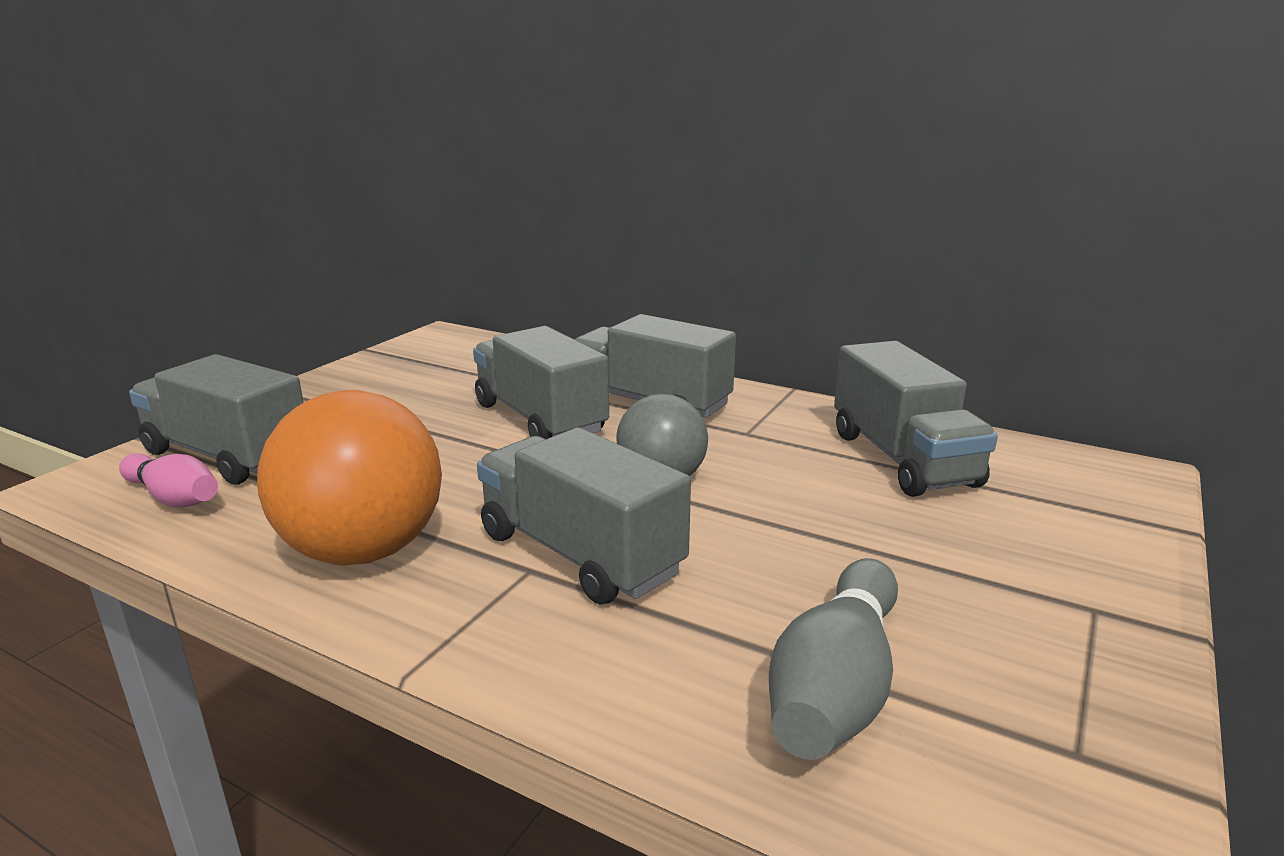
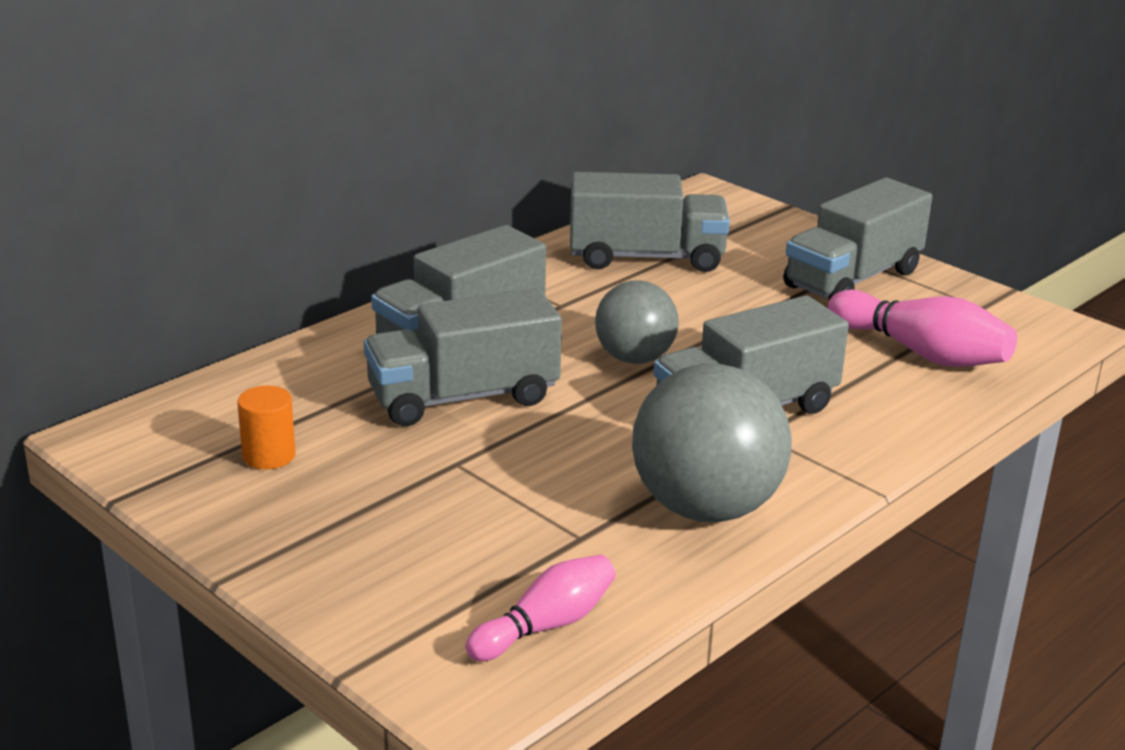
camera: 75 degrees left, 5 degrees up
grey truck [129,354,304,485] -> grey truck moved to [783,178,932,300]
orange ball [257,390,442,565] -> grey ball [632,364,792,522]
grey bowling pin [769,558,898,760] -> pink bowling pin [828,289,1017,367]
none -> orange cylinder [237,386,295,469]

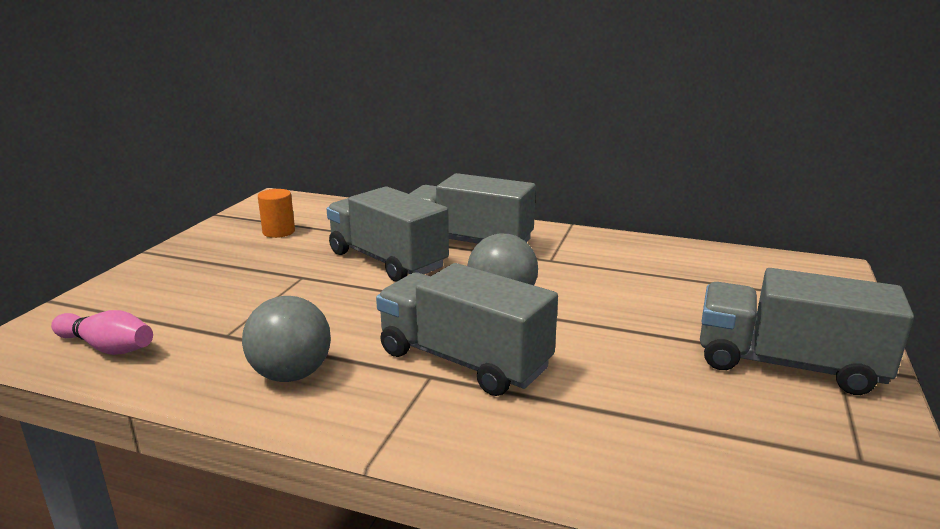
camera: 65 degrees right, 5 degrees down
grey truck [570,172,730,272] -> none
grey ball [632,364,792,522] -> grey ball [242,296,331,382], size x0.62
pink bowling pin [828,289,1017,367] -> none

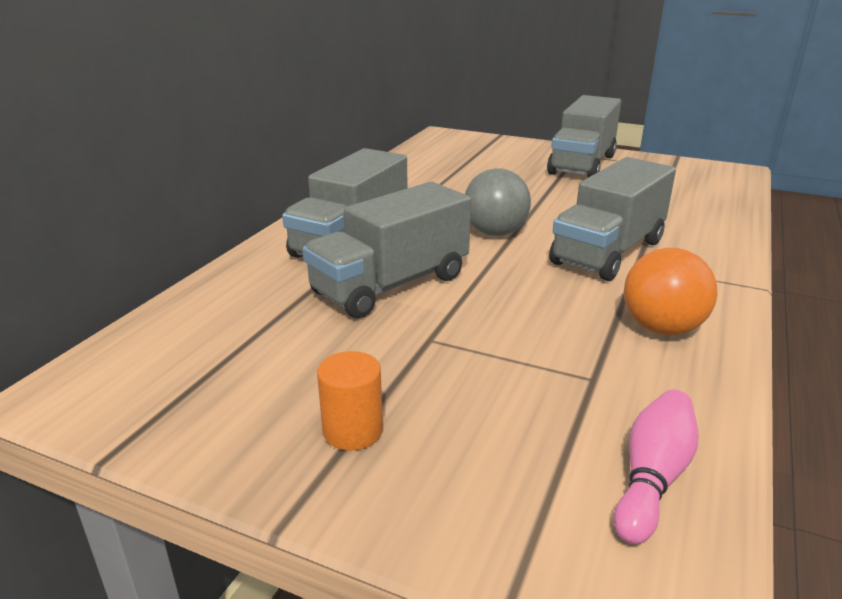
camera: 85 degrees left, 5 degrees up
grey ball [242,296,331,382] -> orange ball [624,248,717,335]
orange cylinder [258,189,295,238] -> orange cylinder moved to [317,351,383,451]

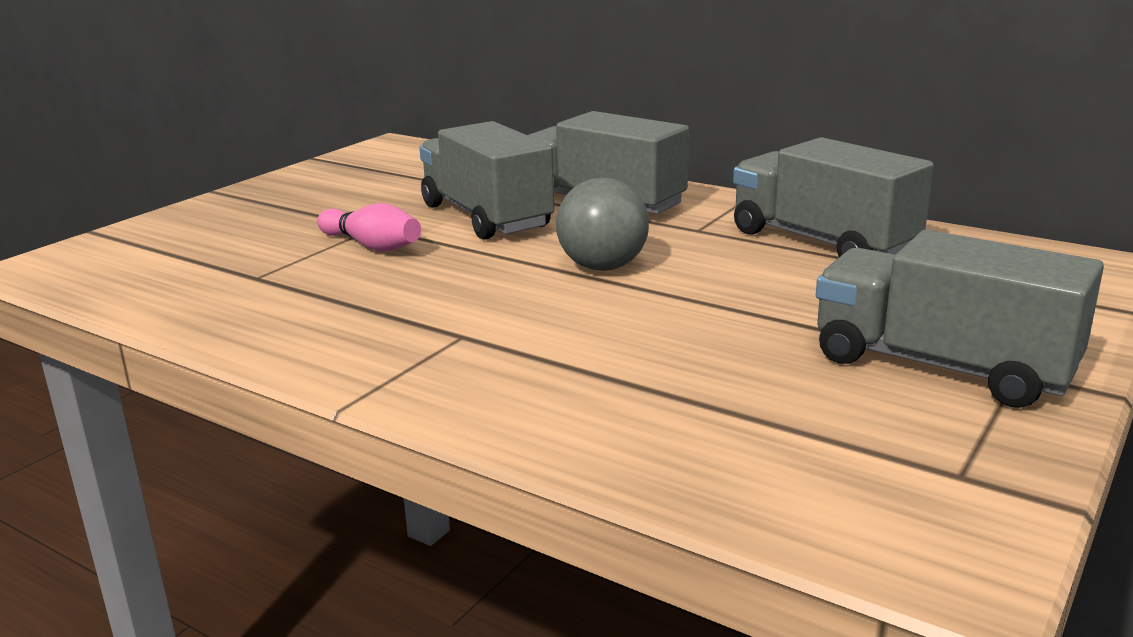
camera: 100 degrees right, 5 degrees down
orange cylinder [317,351,383,451] -> none
grey truck [549,157,676,281] -> grey truck moved to [733,137,934,257]
pink bowling pin [614,390,699,544] -> pink bowling pin moved to [317,203,421,252]
orange ball [624,248,717,335] -> none

